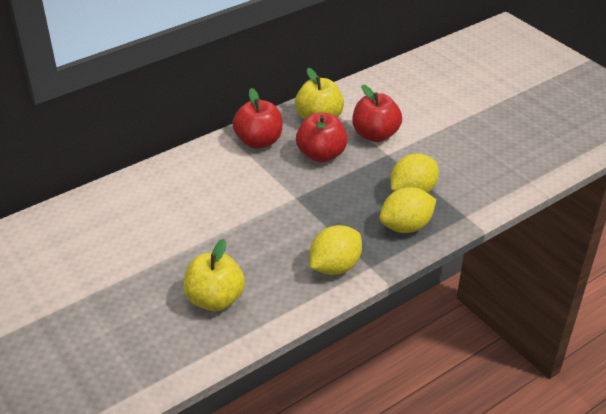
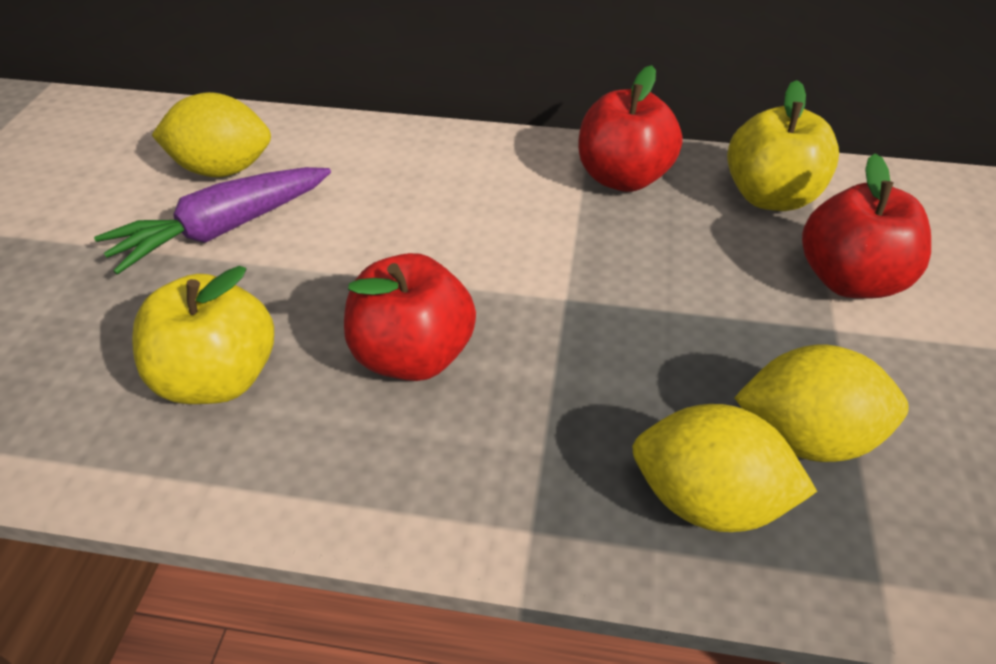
camera: 45 degrees right, 5 degrees up
red apple [296,113,347,163] -> red apple moved to [344,253,476,381]
yellow lemon [310,225,362,275] -> yellow lemon moved to [152,92,271,177]
none -> purple carrot [94,167,331,275]

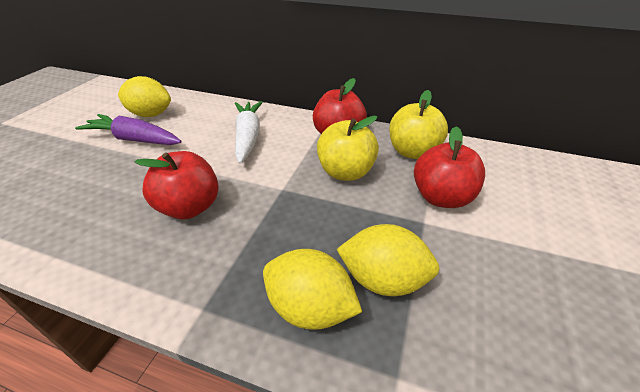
camera: 10 degrees right, 5 degrees down
purple carrot [94,167,331,275] -> purple carrot turned 45 degrees clockwise [75,114,182,145]
yellow apple [132,266,274,404] -> yellow apple moved to [317,116,379,181]
none -> white carrot [235,101,263,164]

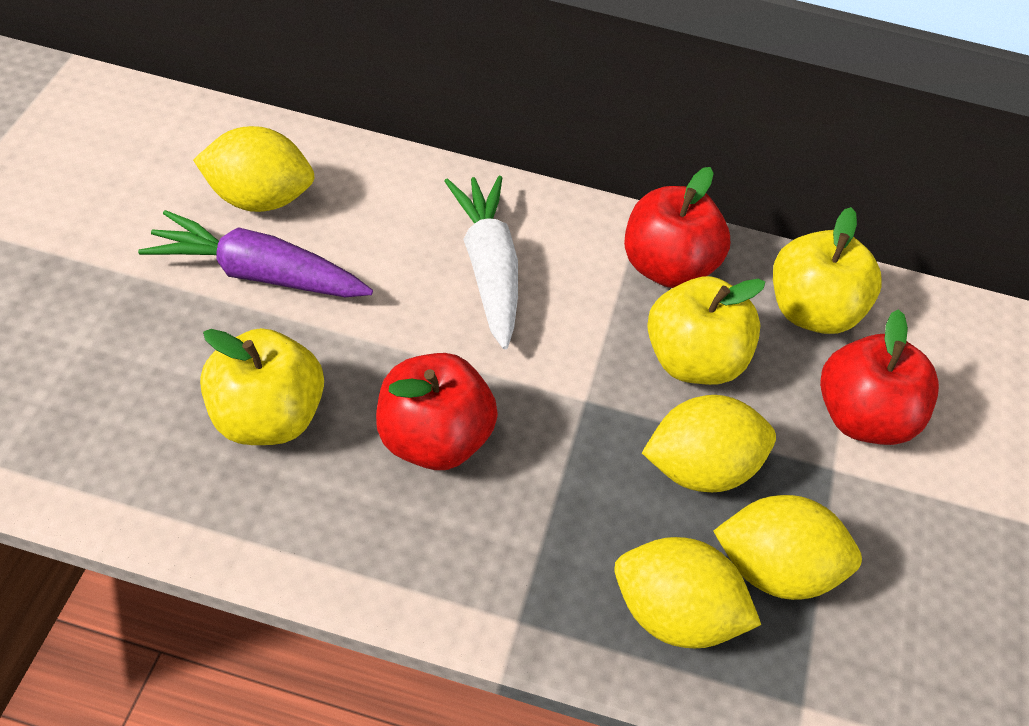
camera: 10 degrees left, 10 degrees up
none -> yellow apple [200,328,324,445]
none -> yellow lemon [642,395,776,492]

